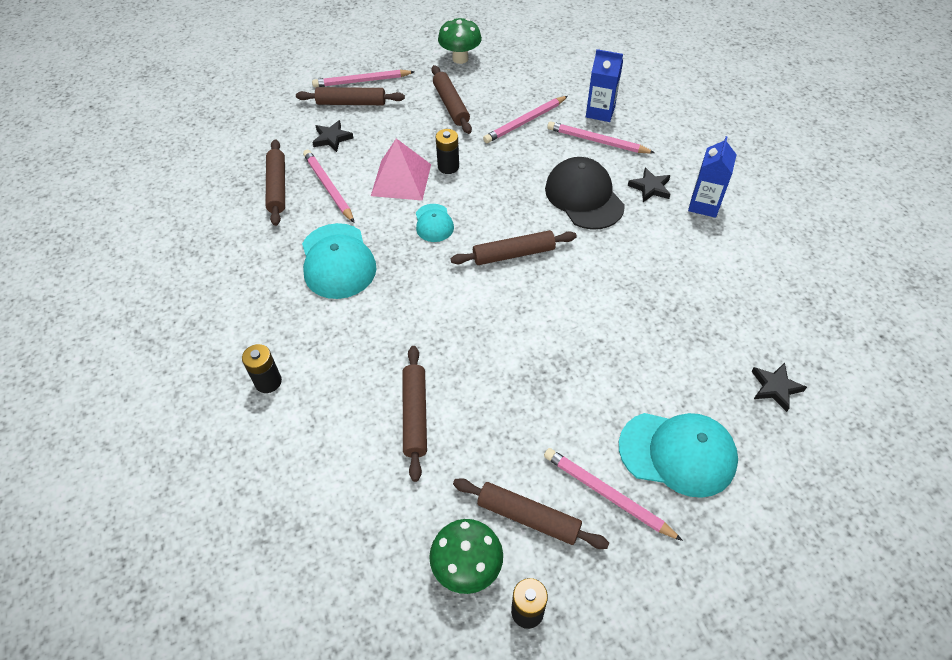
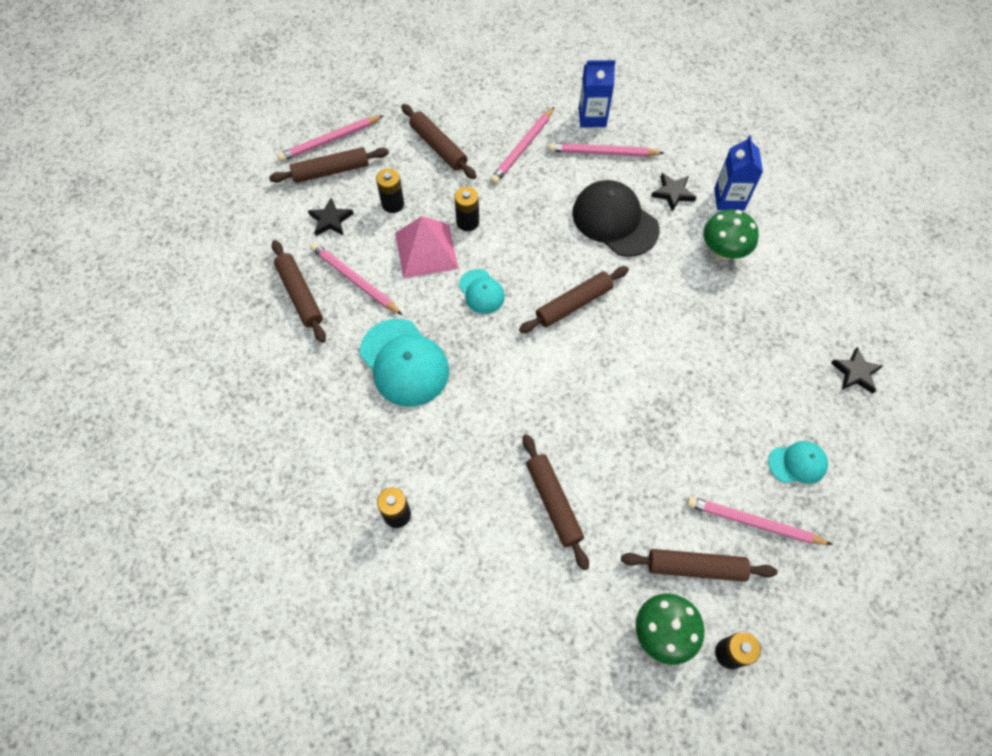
camera: 20 degrees left, 10 degrees up
green mushroom [438,18,482,64] -> green mushroom moved to [703,209,759,260]
turquoise cap [619,413,738,498] -> turquoise cap [768,441,828,484], size x0.54
none -> black battery [376,168,404,213]

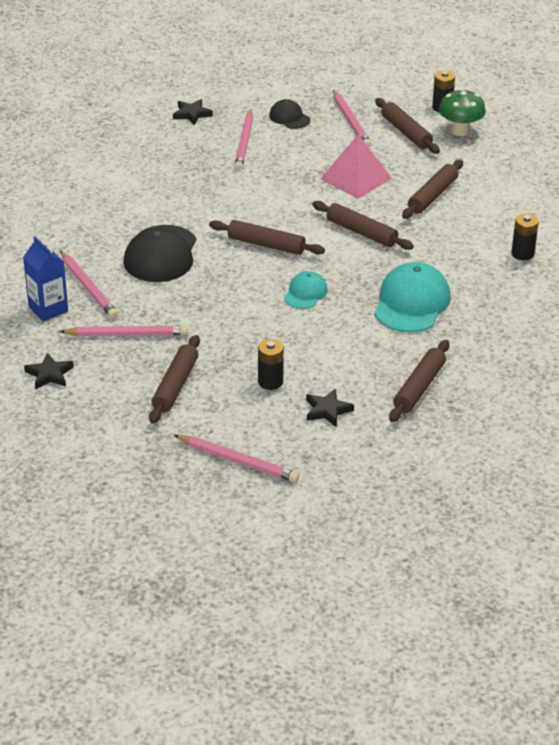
camera: 125 degrees left, 25 degrees down
brown rolling pin [269,147,389,183] -> brown rolling pin moved to [312,201,414,250]
pink pencil [310,242,402,315] -> pink pencil moved to [234,109,253,171]
pink pyramid [395,216,459,278] -> pink pyramid moved to [320,134,392,199]
black battery [454,187,479,231] -> none
black star [651,173,697,212] -> black star moved to [24,353,74,389]
green mushroom [703,209,759,260] -> none
blue carton [714,135,763,211] -> none
turquoise cap [768,441,828,484] -> black cap [269,99,310,129]

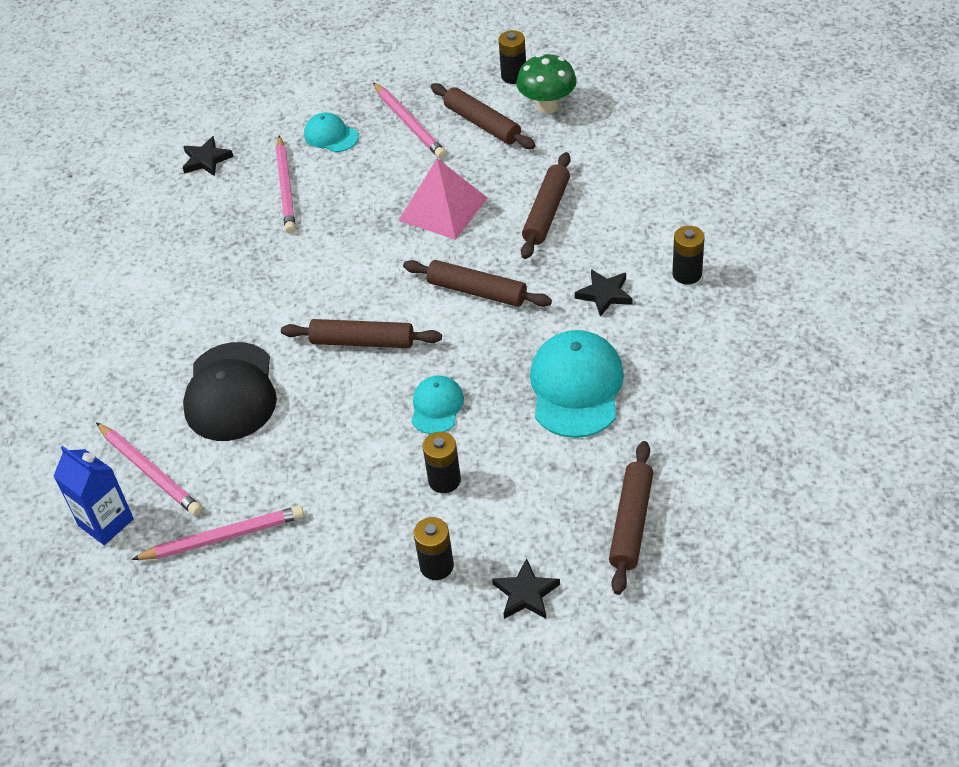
camera: 10 degrees left, 10 degrees up
black star [24,353,74,389] -> black star moved to [575,269,633,317]
brown rolling pin [149,335,200,424] -> none
pink pencil [174,435,299,482] -> none
black cap [269,99,310,129] -> turquoise cap [304,112,359,152]
none -> black battery [422,432,461,493]

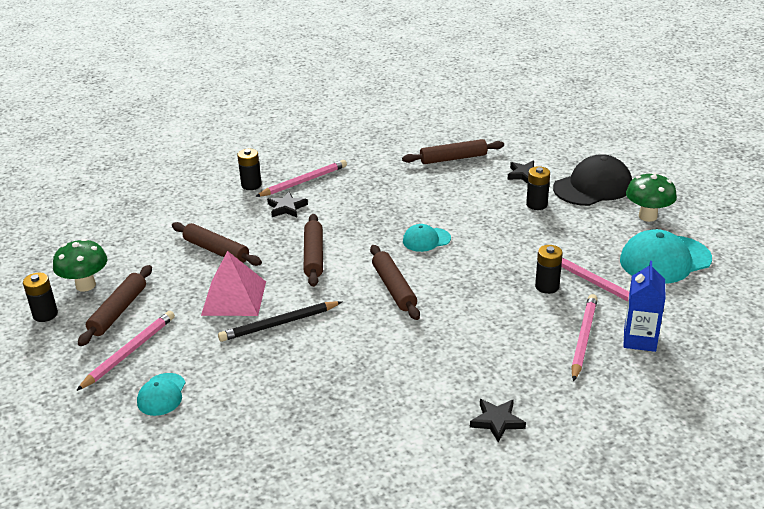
camera: 120 degrees left, 15 degrees down
black star [183,136,234,176] -> black star moved to [470,399,526,443]
black cap [183,342,277,441] -> black cap moved to [553,154,632,206]
pink pencil [276,136,296,233] -> pink pencil moved to [255,160,347,197]
black battery [422,432,461,493] -> black battery moved to [535,245,563,294]
brown rolling pin [521,152,570,259] -> brown rolling pin turned 45 degrees clockwise [172,222,262,266]
turquoise cap [530,330,624,438] -> turquoise cap moved to [620,229,712,284]
none -> black pencil [218,301,342,342]
none -> green mushroom [626,172,677,222]

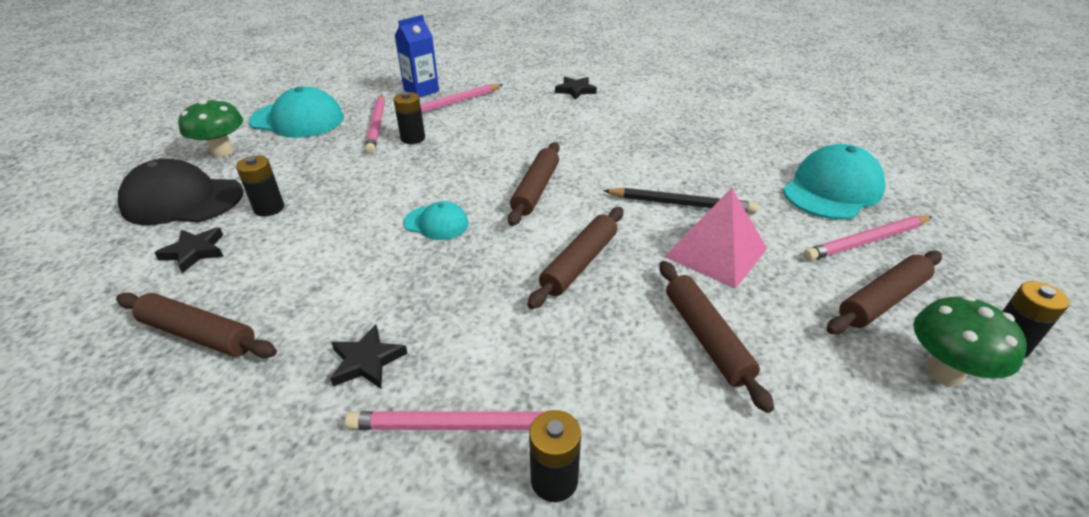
camera: 145 degrees left, 5 degrees up
turquoise cap [137,373,186,416] -> turquoise cap [783,144,885,220], size x1.84
black star [267,192,308,217] -> black star moved to [330,324,408,388]

